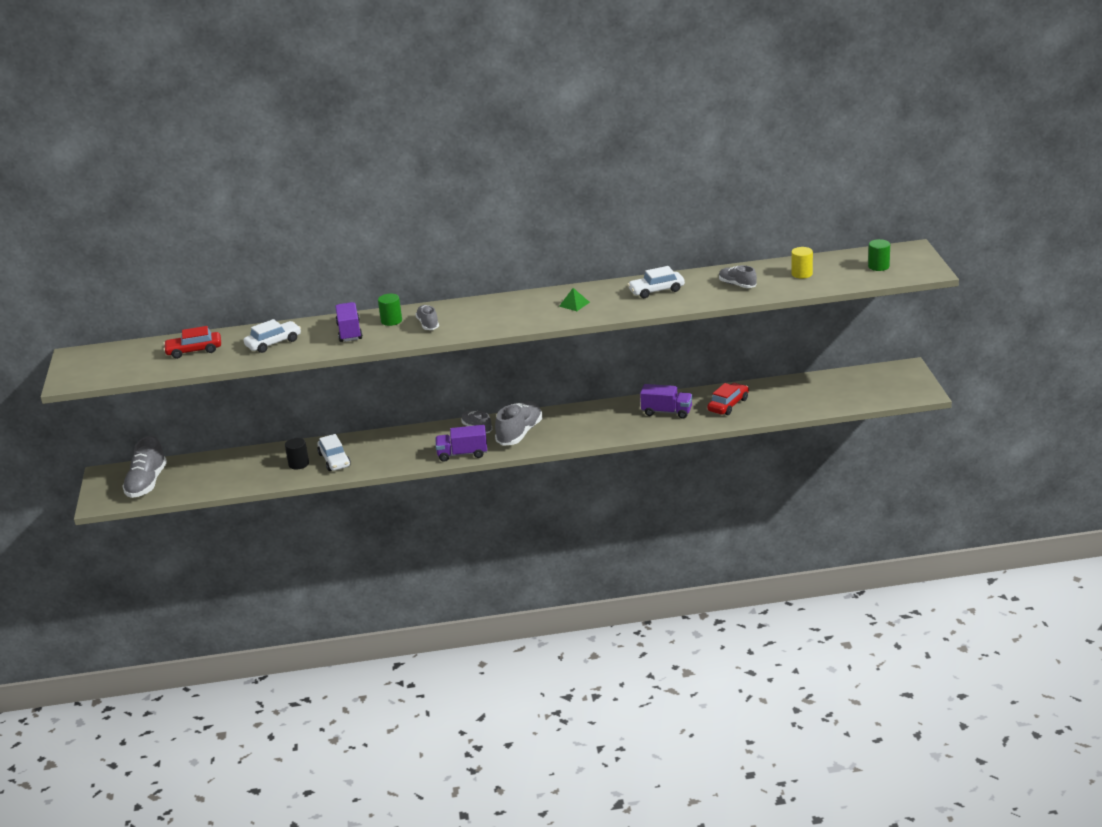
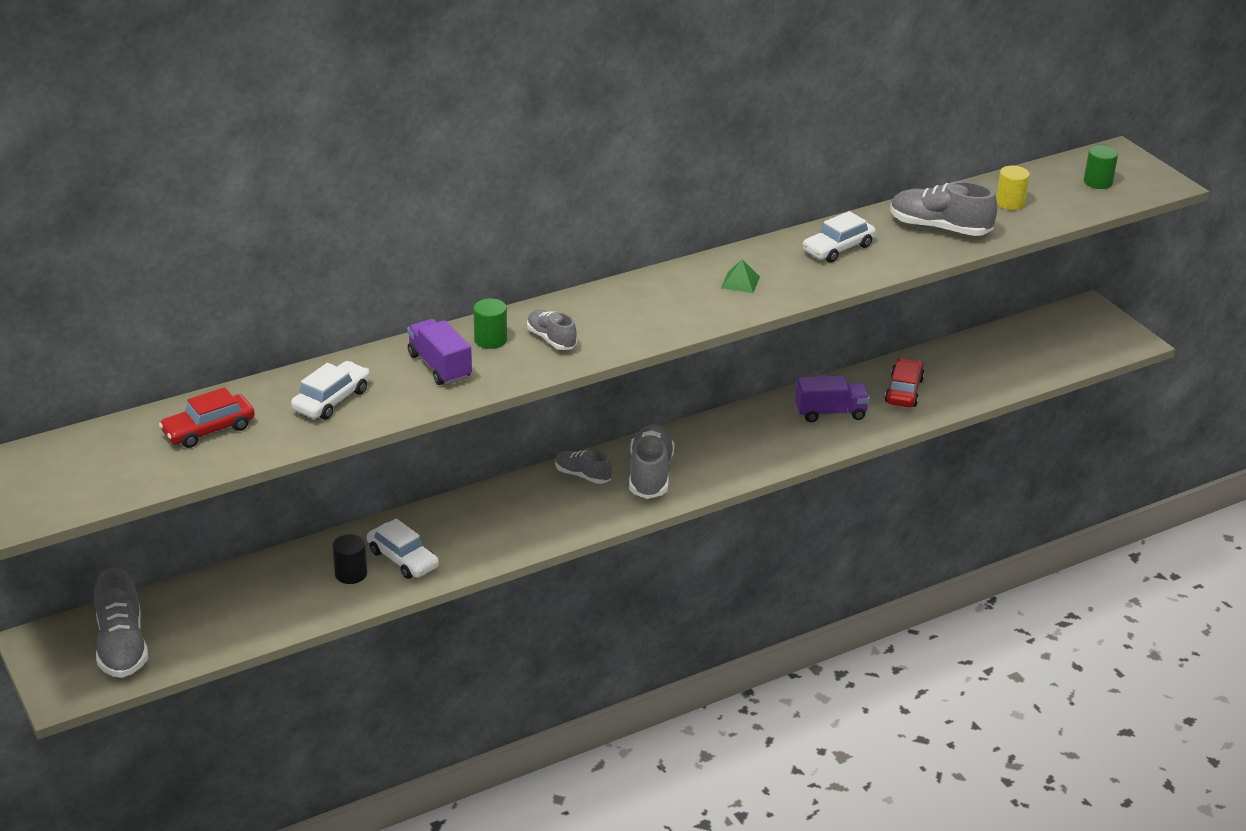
camera: 25 degrees left, 5 degrees up
purple truck [435,425,487,462] -> none
grey shoe [719,265,757,288] -> grey shoe [890,181,997,236], size x1.69

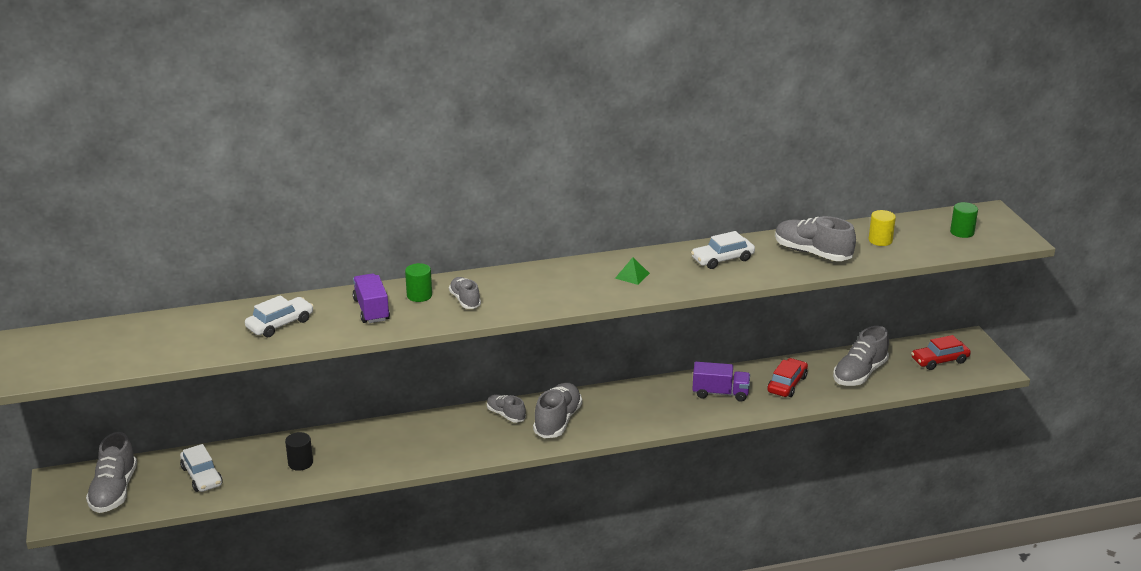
camera: 15 degrees right, 5 degrees down
red car [159,387,255,448] -> red car moved to [911,335,971,370]
white car [367,518,439,579] -> white car moved to [180,444,223,492]
none -> grey shoe [833,326,889,386]

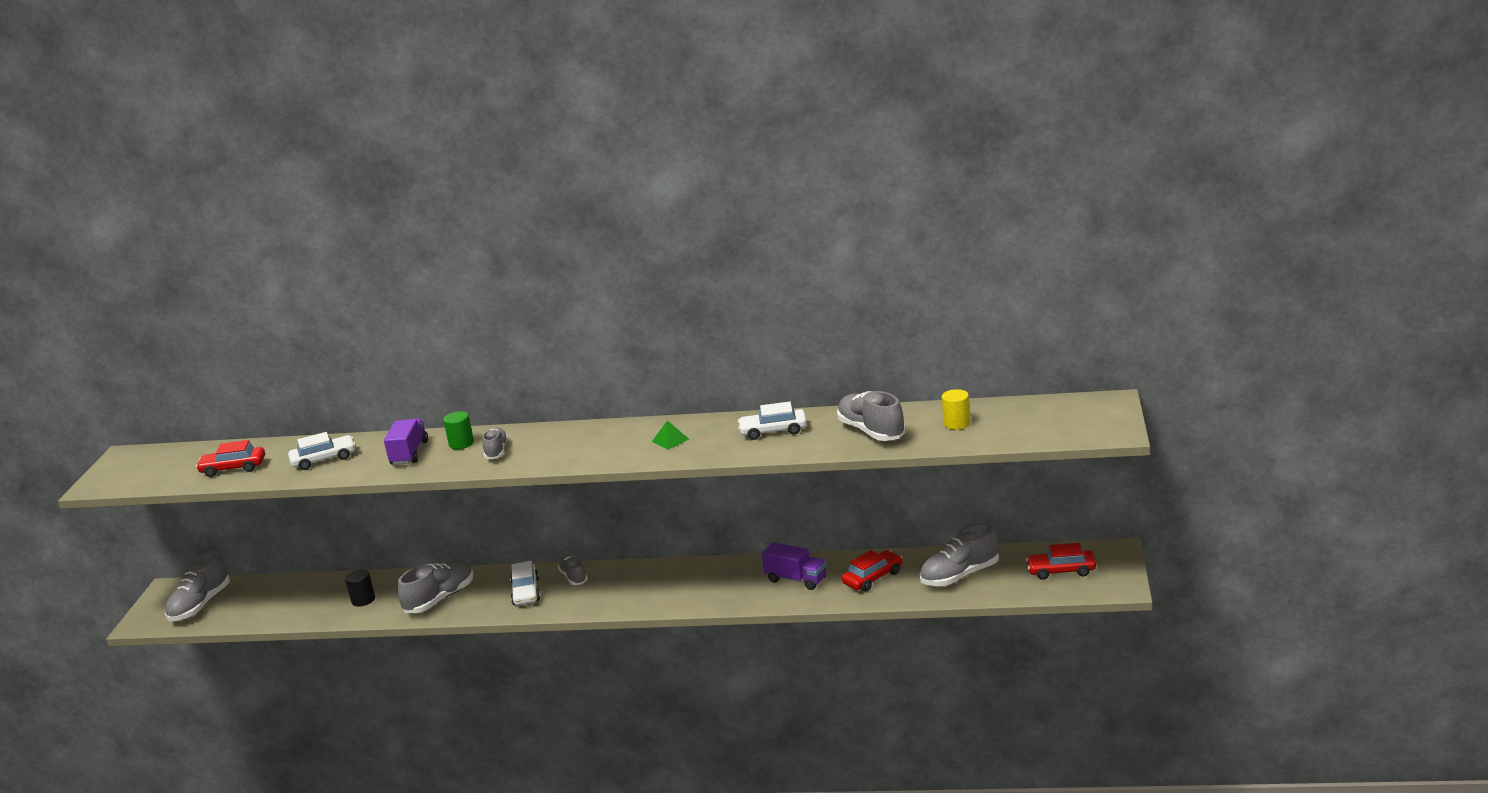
camera: 25 degrees right, 5 degrees down
white car [180,444,223,492] -> white car moved to [510,561,540,605]
grey shoe [533,383,582,438] -> grey shoe moved to [397,561,474,613]
green cylinder [950,202,978,238] -> none
none -> red car [196,440,265,477]

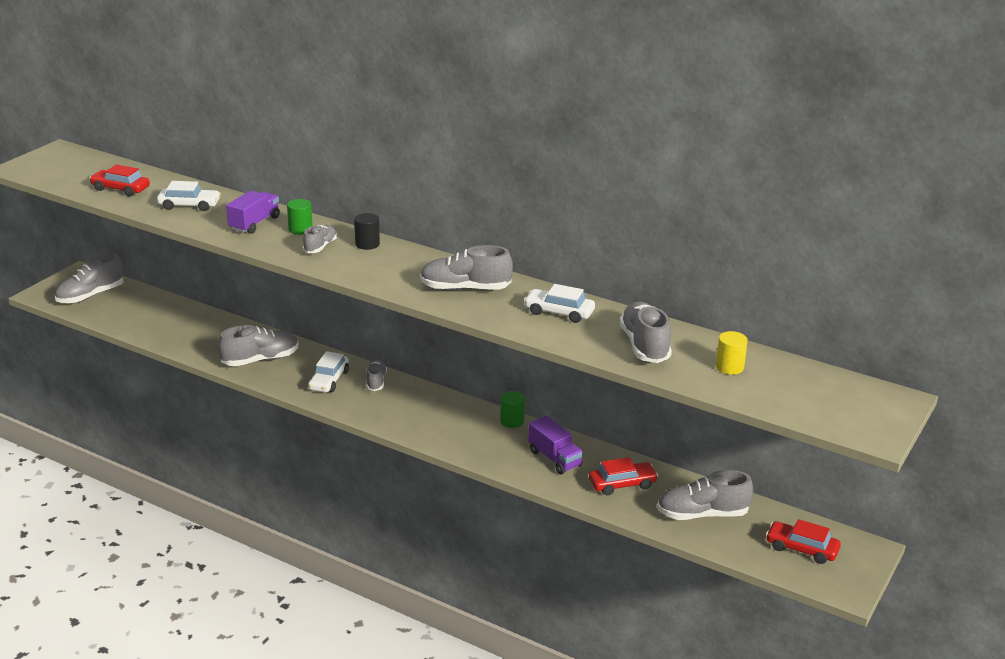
camera: 20 degrees right, 5 degrees up
black cylinder [345,569,375,606] -> black cylinder moved to [354,213,380,250]
green pyramid [652,420,689,450] -> grey shoe [420,245,513,291]
none -> green cylinder [500,391,525,428]

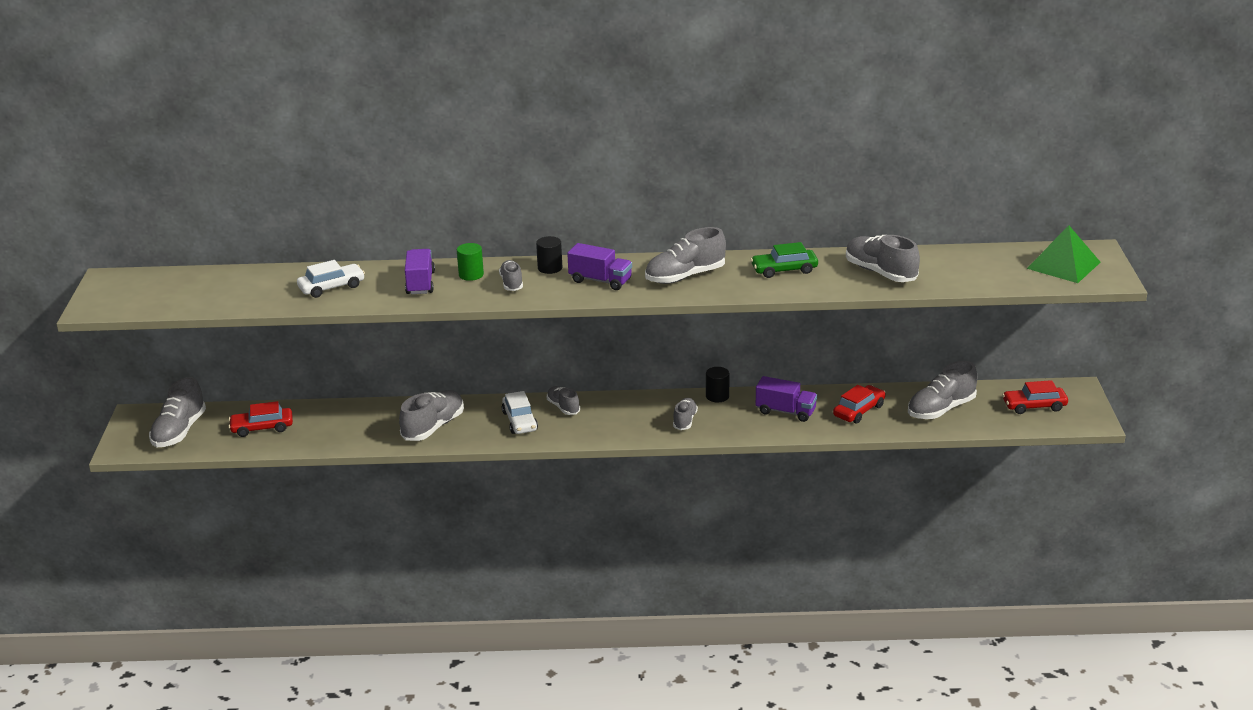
camera: 30 degrees left, 0 degrees up
red car [89,164,150,196] -> red car moved to [228,401,293,437]
green cylinder [500,391,525,428] -> black cylinder [706,367,729,402]
white car [524,284,595,323] -> green car [751,242,818,278]
yellow cylinder [716,331,748,375] -> none
none -> purple truck [567,243,632,290]
none -> grey shoe [673,398,698,430]
none -> green pyramid [1027,225,1101,283]

